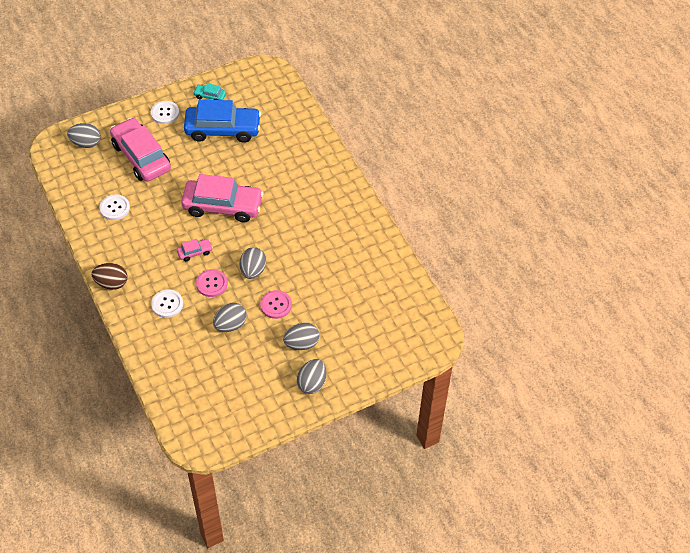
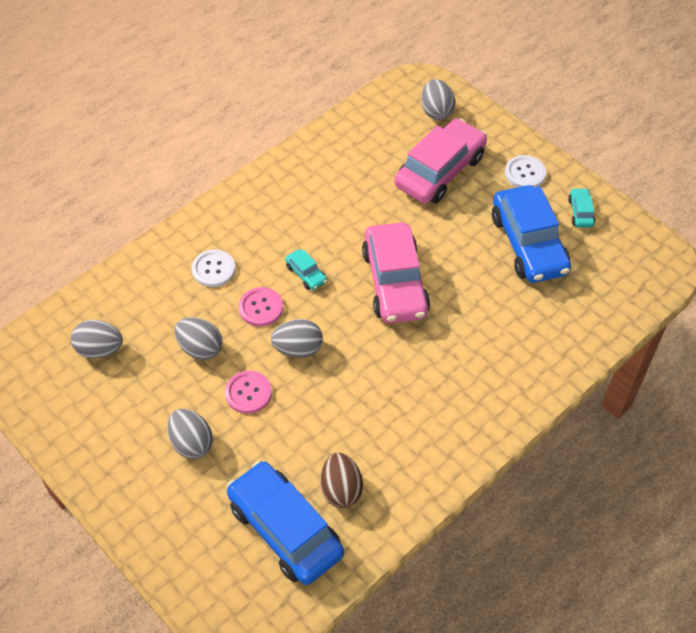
camera: 75 degrees right, 0 degrees up
brown egg [92,263,128,290] -> brown egg moved to [321,453,363,508]
white button [99,194,130,220] -> none
pink car [177,239,213,261] -> turquoise car [285,249,327,290]
grey egg [297,359,326,394] -> grey egg moved to [71,320,123,359]
none -> blue car [227,461,344,585]

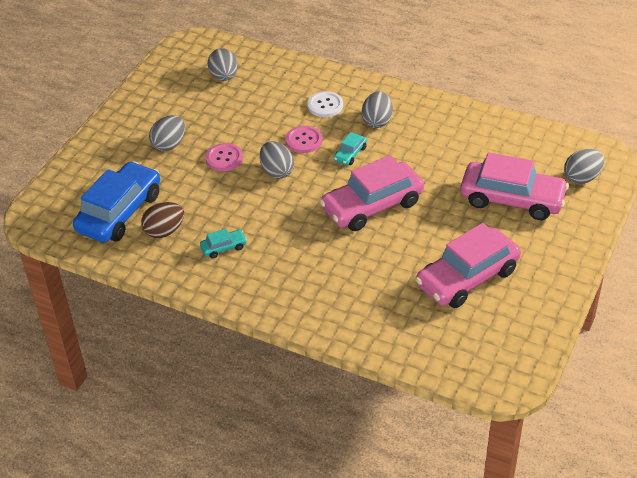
camera: 70 degrees right, 10 degrees down
grey egg [174,317,223,360] -> grey egg moved to [362,91,393,128]
blue car [492,185,571,283] -> pink car [415,223,521,308]
white button [505,155,546,188] -> none
turquoise car [568,188,595,228] -> turquoise car moved to [200,229,247,258]

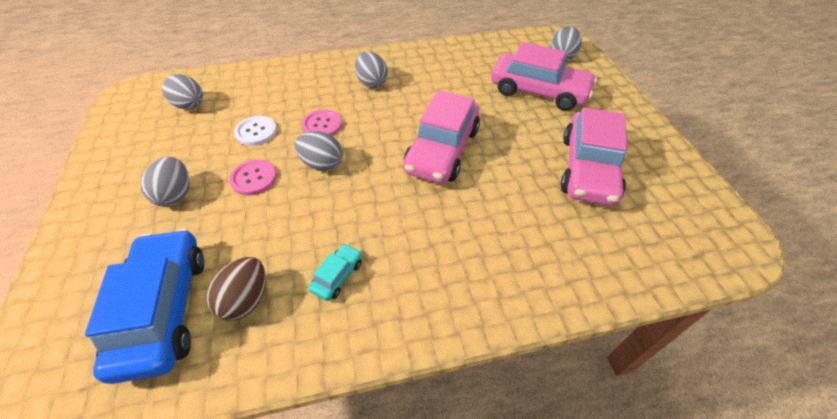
camera: 40 degrees left, 5 degrees up
white button [307,91,343,117] -> white button moved to [234,116,277,146]
turquoise car [334,132,367,165] -> none
pink car [460,152,569,220] -> pink car turned 45 degrees clockwise [491,42,597,111]

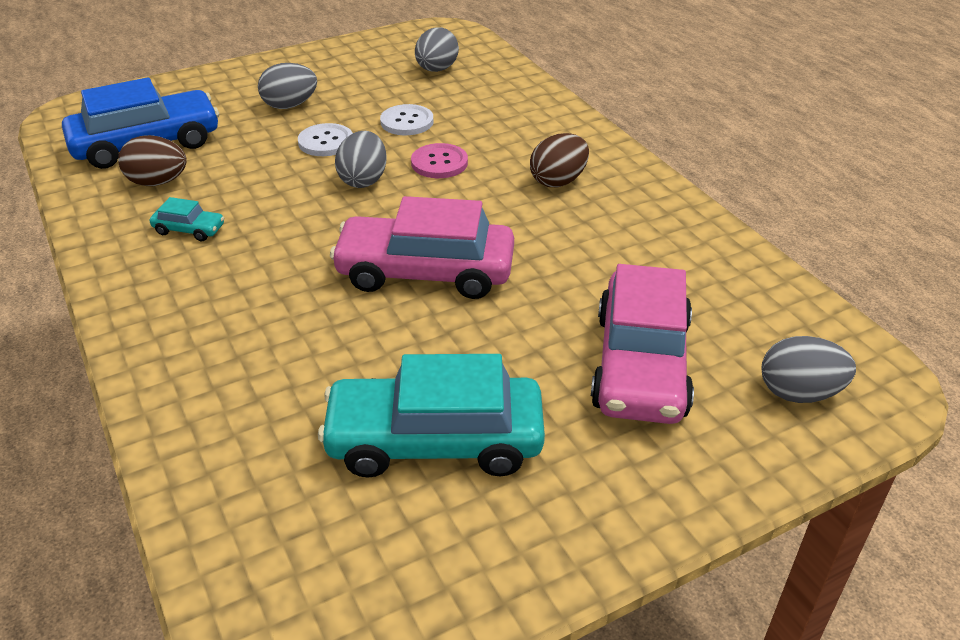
camera: 75 degrees right, 10 degrees down
pink button [229,159,277,196] -> white button [298,123,353,156]
grey egg [355,51,388,88] -> brown egg [530,133,589,187]
pink car [561,108,628,206] -> turquoise car [318,354,545,478]

